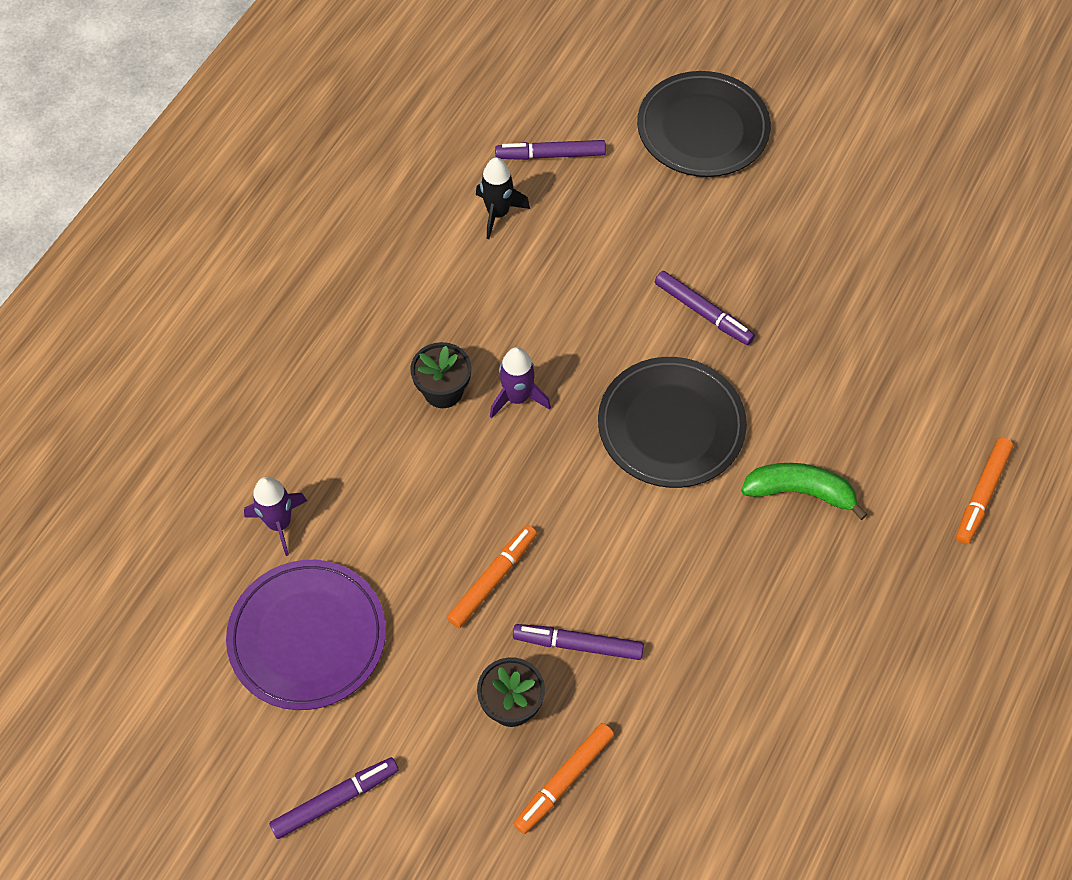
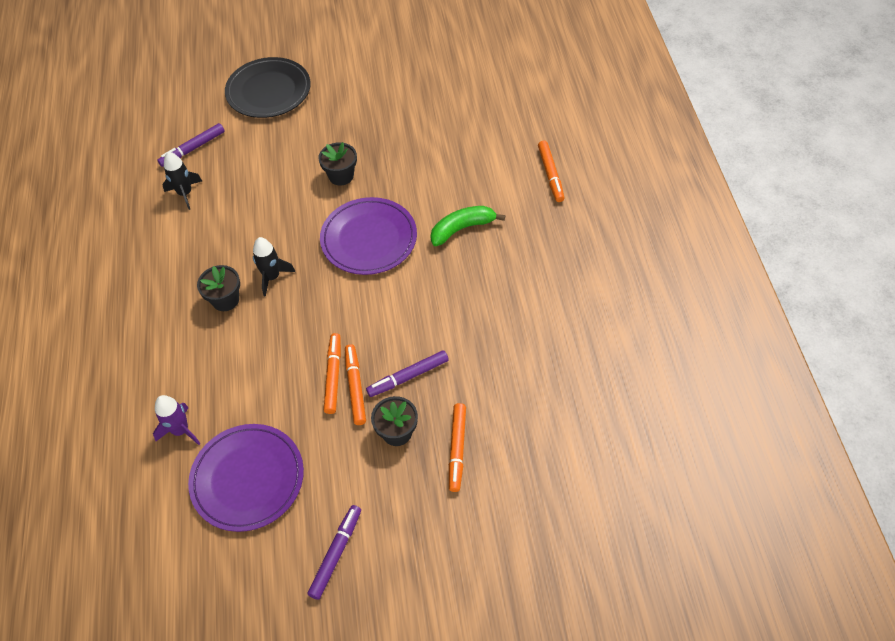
camera: 35 degrees left, 5 degrees down
purple rocket [490,347,551,418] -> black rocket [253,237,295,297]
black plate [598,357,747,488] -> purple plate [320,197,417,275]
purple marker [655,271,755,345] -> black flower pot [318,142,357,186]
none -> orange marker [345,344,366,425]

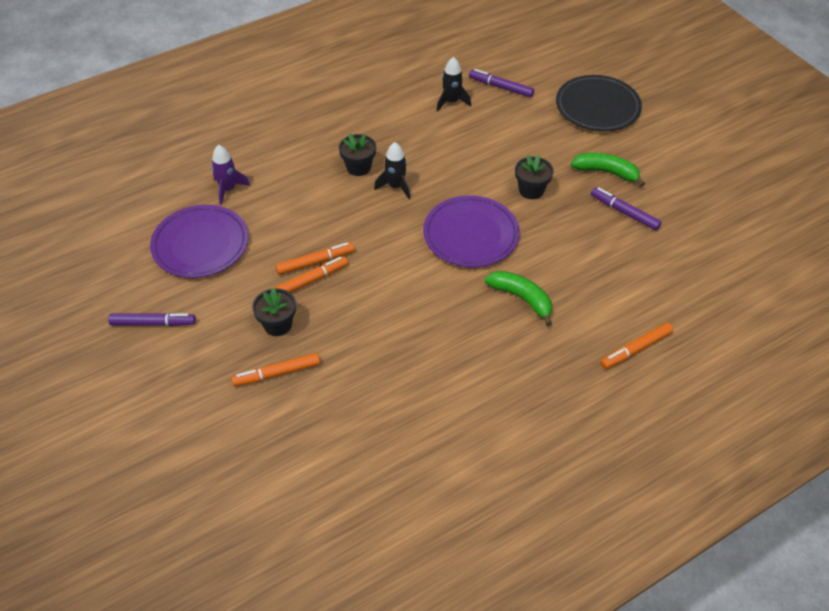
camera: 65 degrees right, 5 degrees down
purple marker [366,350,449,397] -> purple marker moved to [591,187,662,231]
none -> green banana [571,153,645,187]

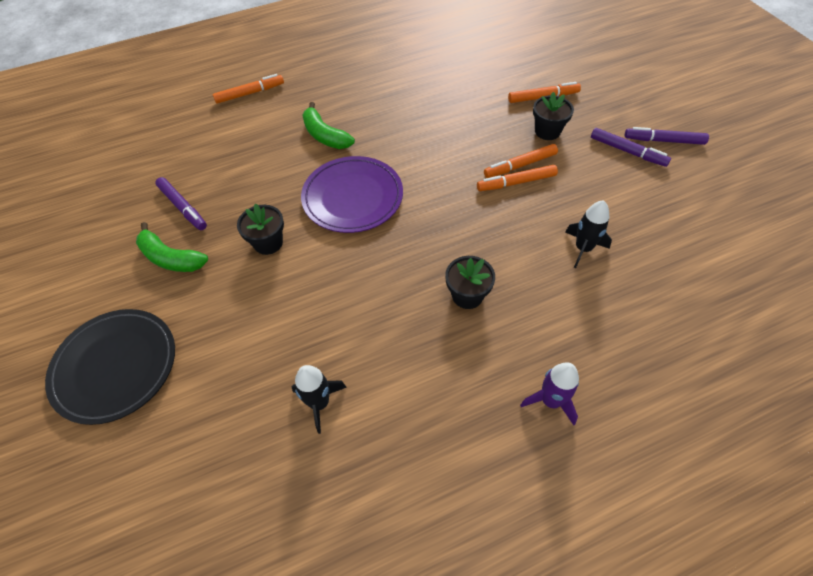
camera: 170 degrees left, 5 degrees up
purple plate [150,205,248,278] -> none
purple rocket [212,145,250,205] -> purple rocket moved to [520,362,579,425]
black rocket [374,142,410,199] -> black rocket moved to [565,200,612,268]
purple marker [469,69,534,97] -> purple marker moved to [591,128,671,167]

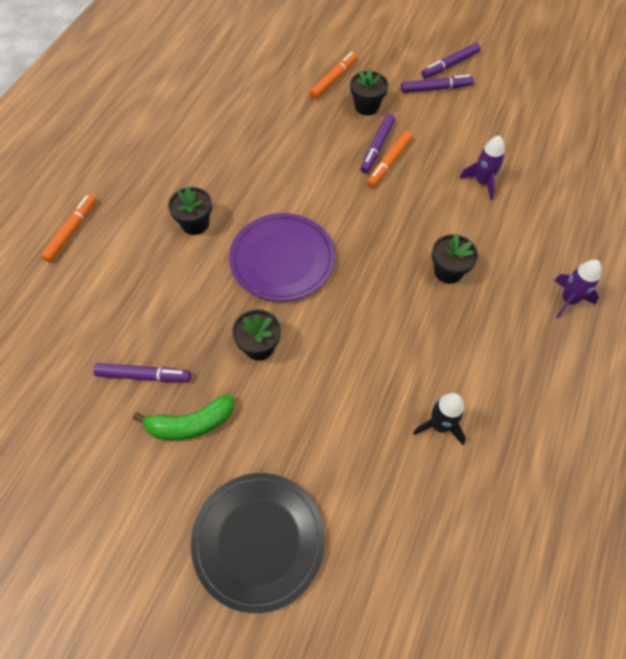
camera: 45 degrees left, 5 degrees up
green banana [302,102,355,149] -> black flower pot [168,186,212,235]
orange marker [484,144,558,178] -> purple marker [360,114,395,173]
black rocket [565,200,612,268] -> purple rocket [459,135,505,200]

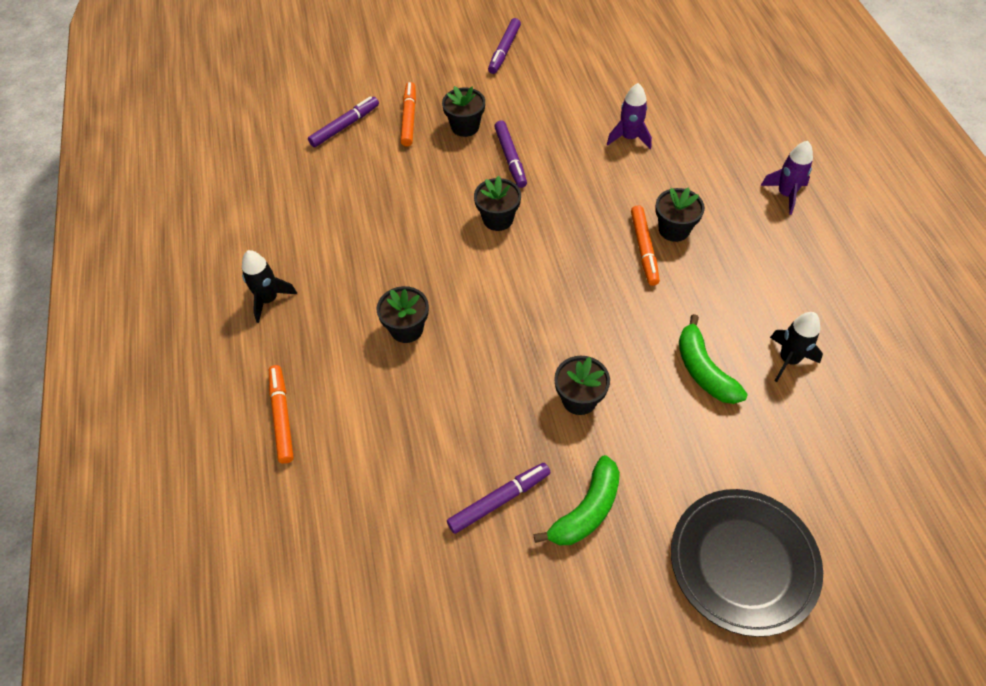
camera: 35 degrees left, 5 degrees down
purple plate [229,213,335,301] -> none
orange marker [367,131,413,188] -> orange marker moved to [631,205,660,286]
purple marker [401,75,474,93] -> purple marker moved to [308,96,379,147]
none -> black rocket [242,250,297,323]
none -> black flower pot [474,176,521,231]
none -> green banana [679,314,748,404]

